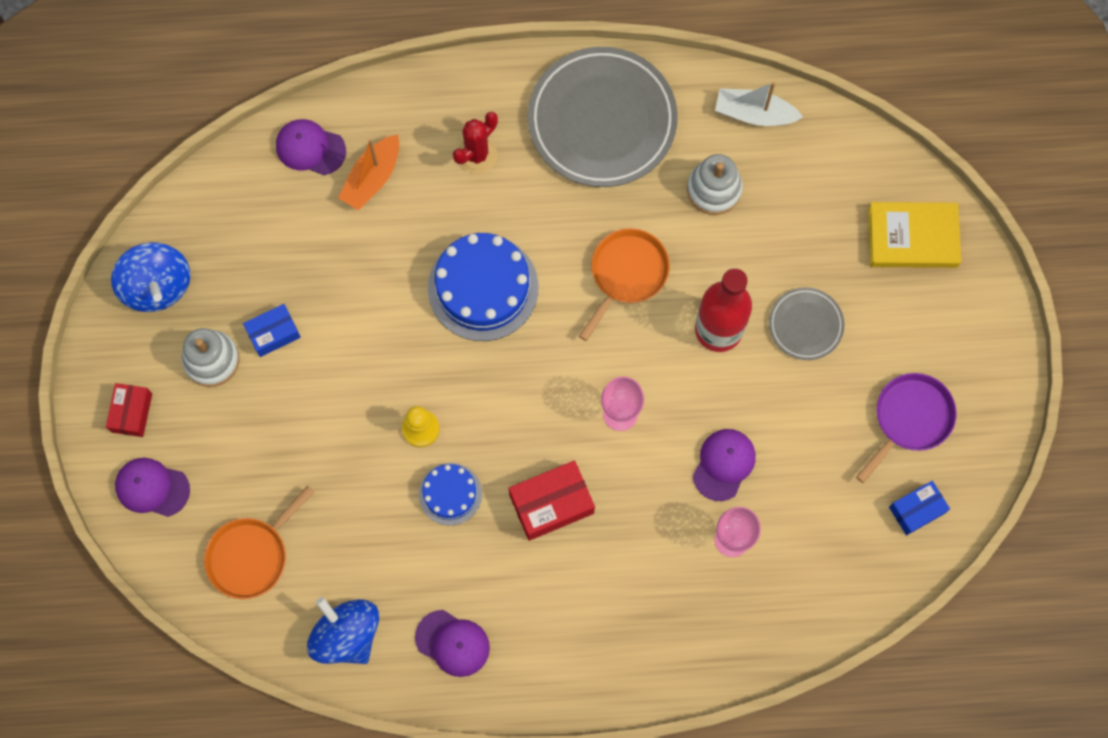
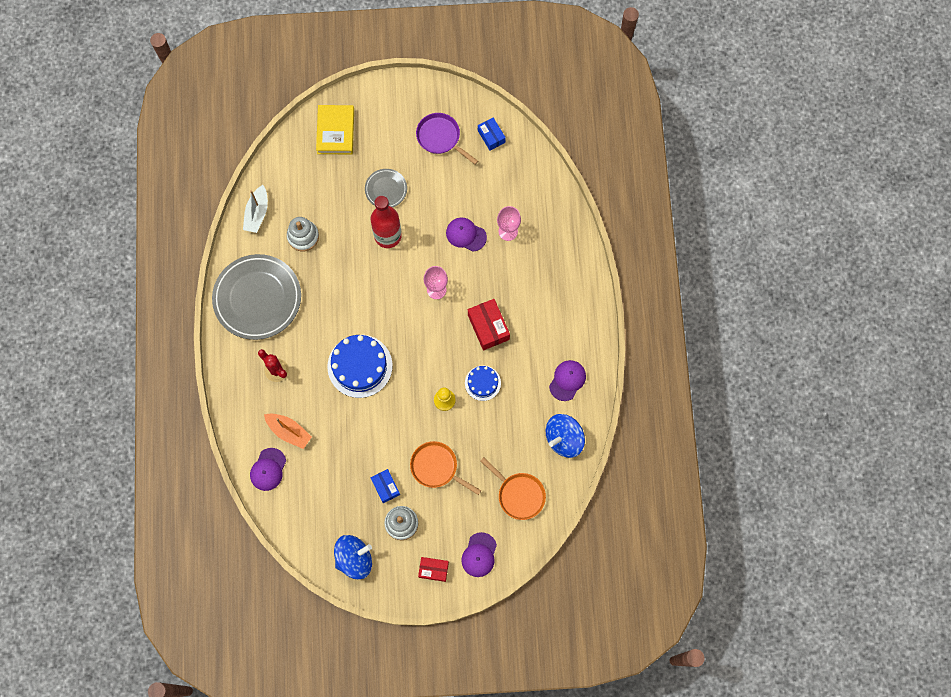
camera: 90 degrees left, 0 degrees up
orange pan [579,228,670,341] -> orange pan moved to [410,441,481,495]

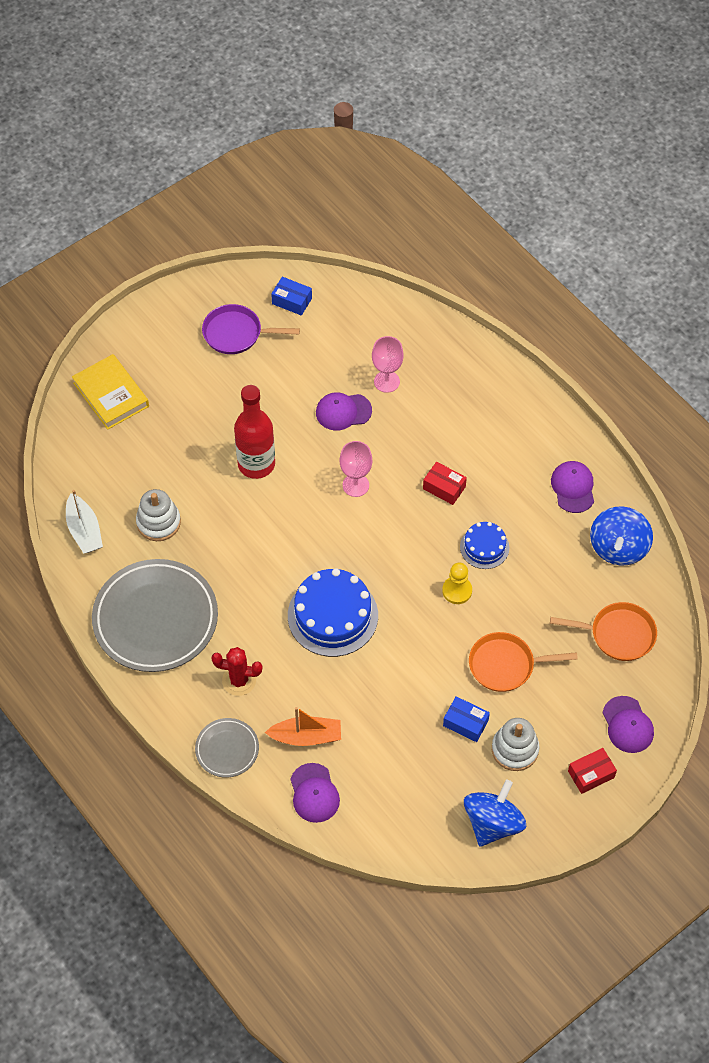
camera: 35 degrees left, 15 degrees down
grey plate [365,169,407,207] -> grey plate moved to [195,718,259,778]
red box [468,299,510,350] -> red box [423,462,467,505], size x0.65

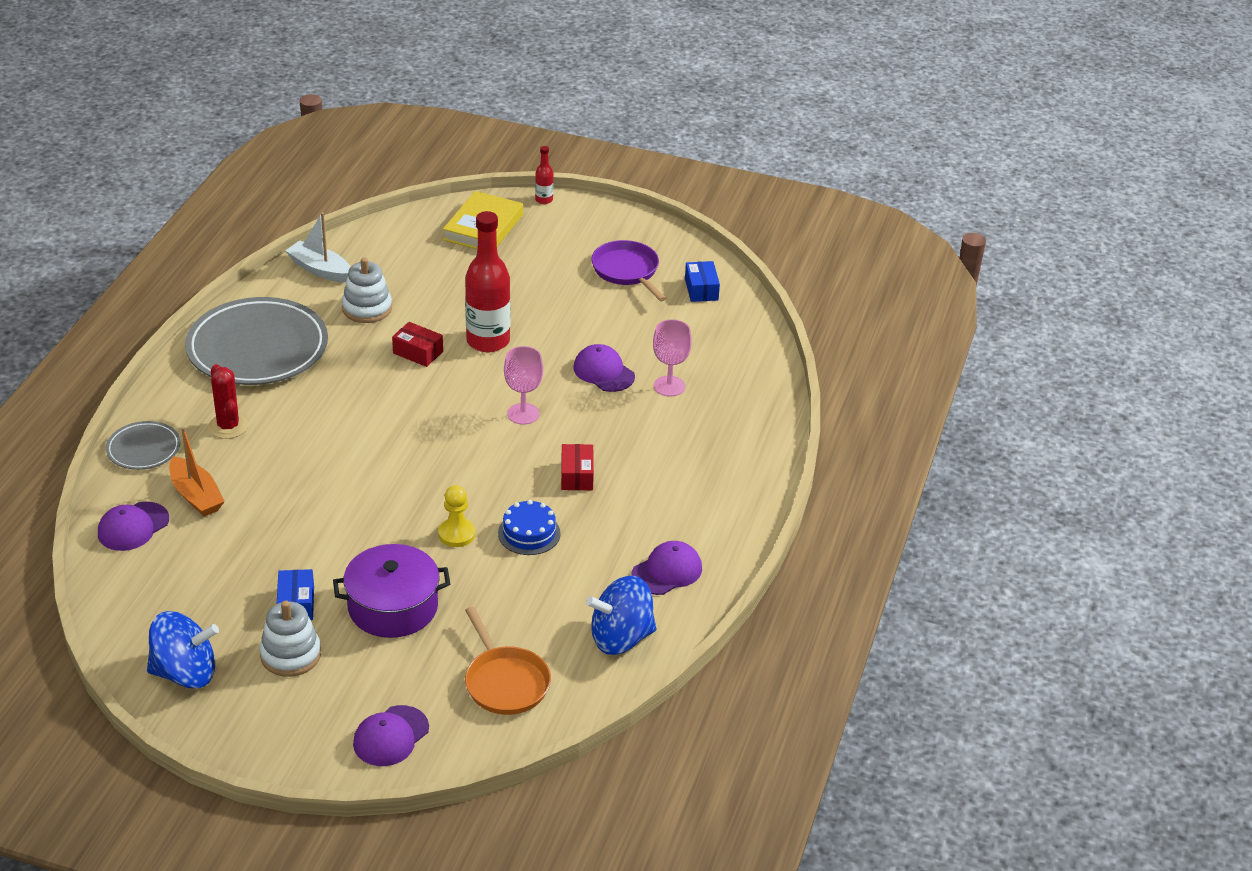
camera: 55 degrees right, 20 degrees down
white boat [66,490,103,554] -> white boat turned 90 degrees clockwise [285,212,350,282]
blue cake [288,568,378,657] -> none
orange pan [469,632,578,692] -> purple pot [333,544,450,638]
red box [568,748,617,794] -> red box moved to [392,322,443,367]
none -> red bottle [535,146,553,204]

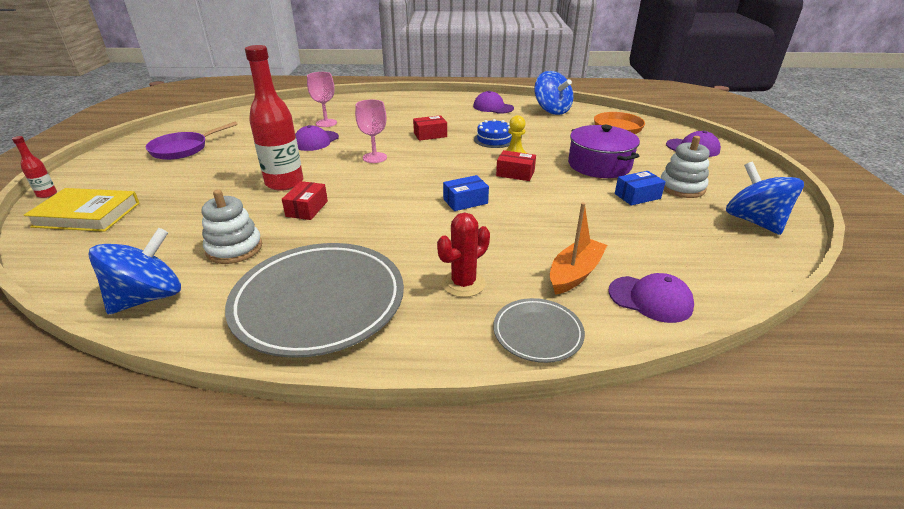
camera: 105 degrees left, 5 degrees down
white boat [285,212,350,282] -> blue spinning top [89,228,181,314]
blue box [685,261,720,302] -> blue box moved to [443,175,489,211]
none -> red box [496,150,536,181]

